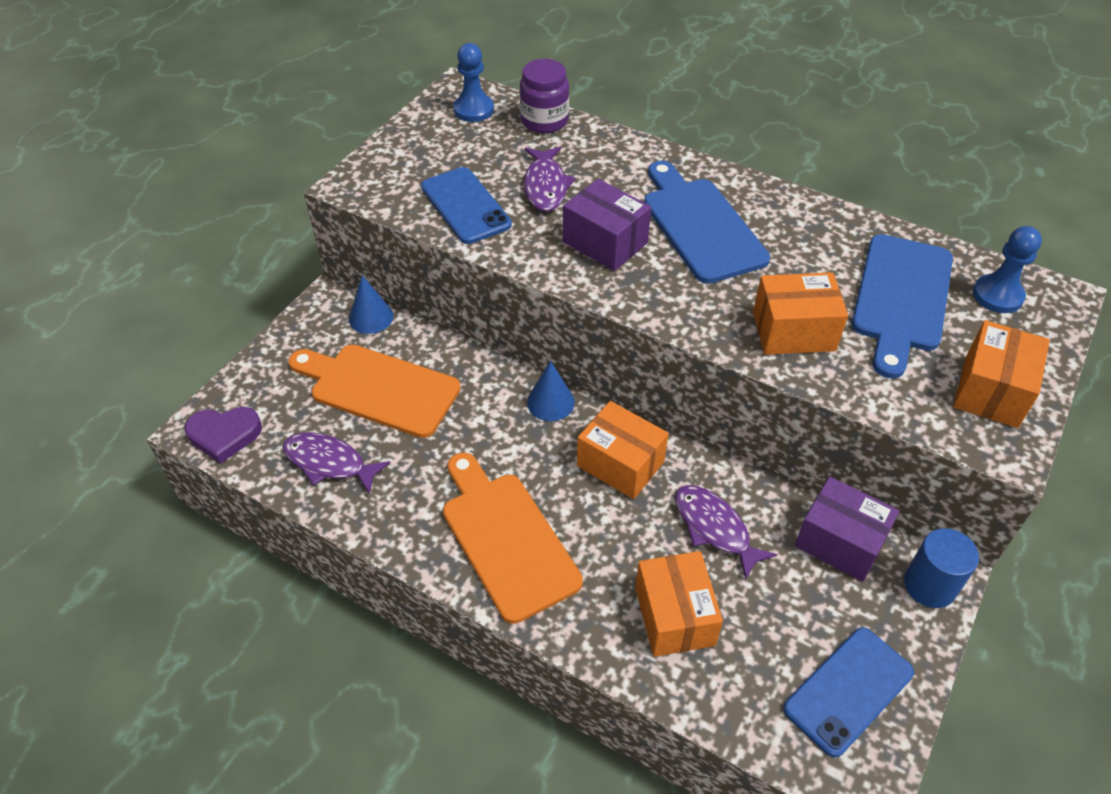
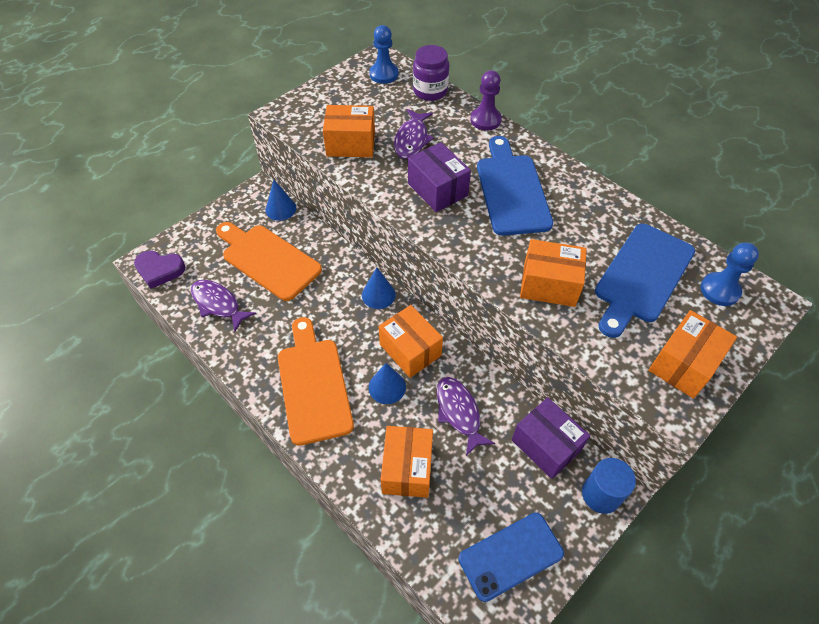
camera: 15 degrees right, 5 degrees up
blue phone [421,167,512,244] -> orange box [323,105,375,157]
none -> blue cone [369,363,406,404]
none -> purple pawn [470,70,502,130]

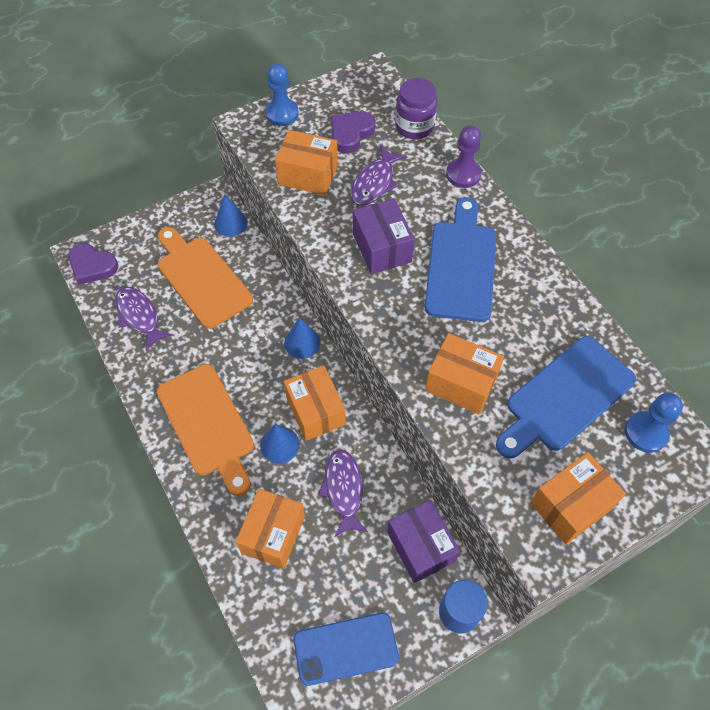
camera: 15 degrees right, 5 degrees up
orange cutting board [278,317,354,446] -> orange cutting board turned 150 degrees clockwise [157,364,254,496]
blue pawn [369,25,399,84] -> blue pawn moved to [265,63,299,126]
none -> purple heart [331,111,375,153]

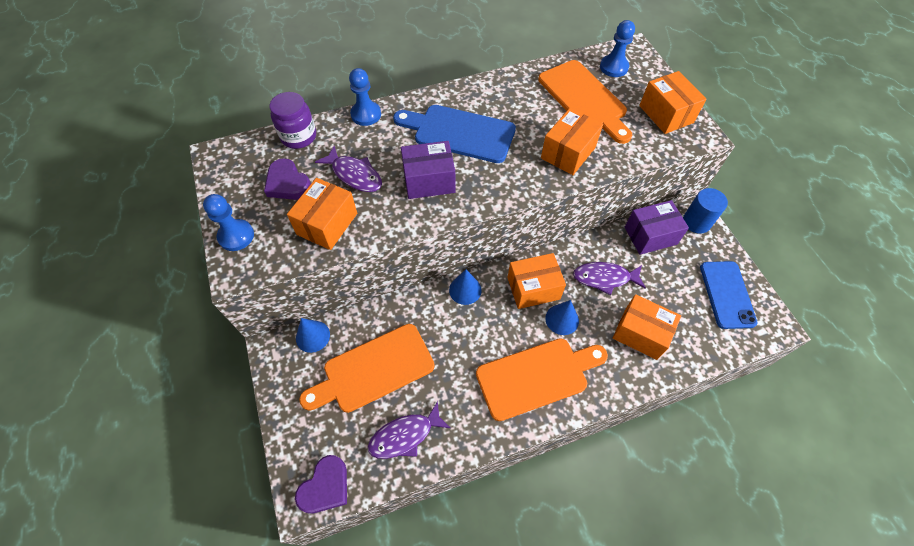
camera: 80 degrees left, 0 degrees up
purple pawn [446,125,482,188] -> blue pawn [349,68,381,126]
blue cutting board [496,336,636,459] -> orange cutting board [538,60,632,144]

